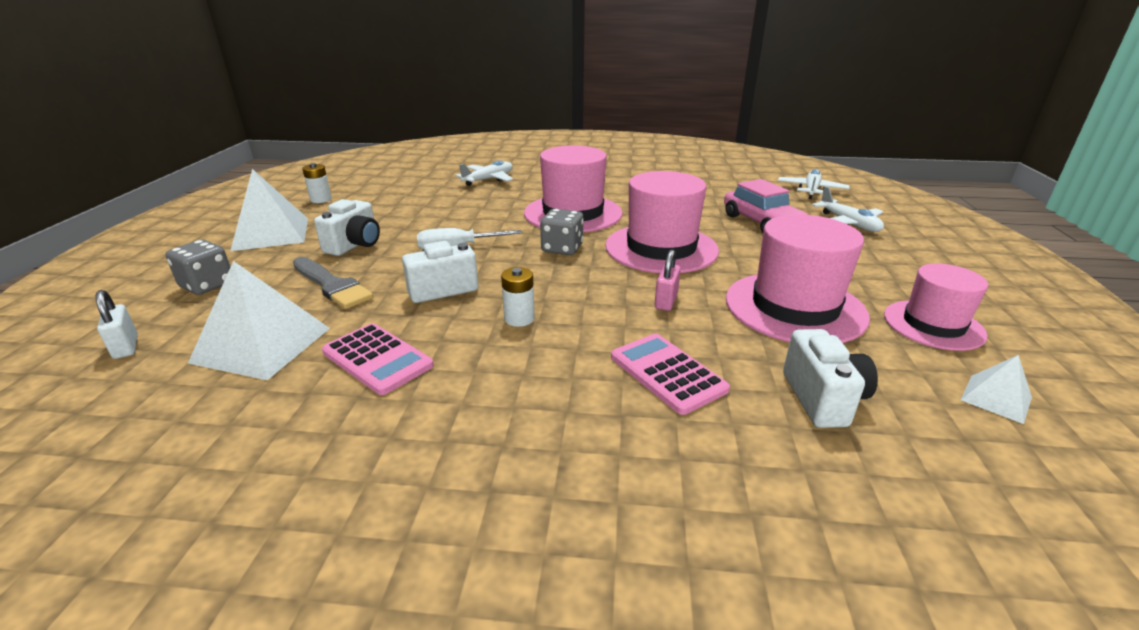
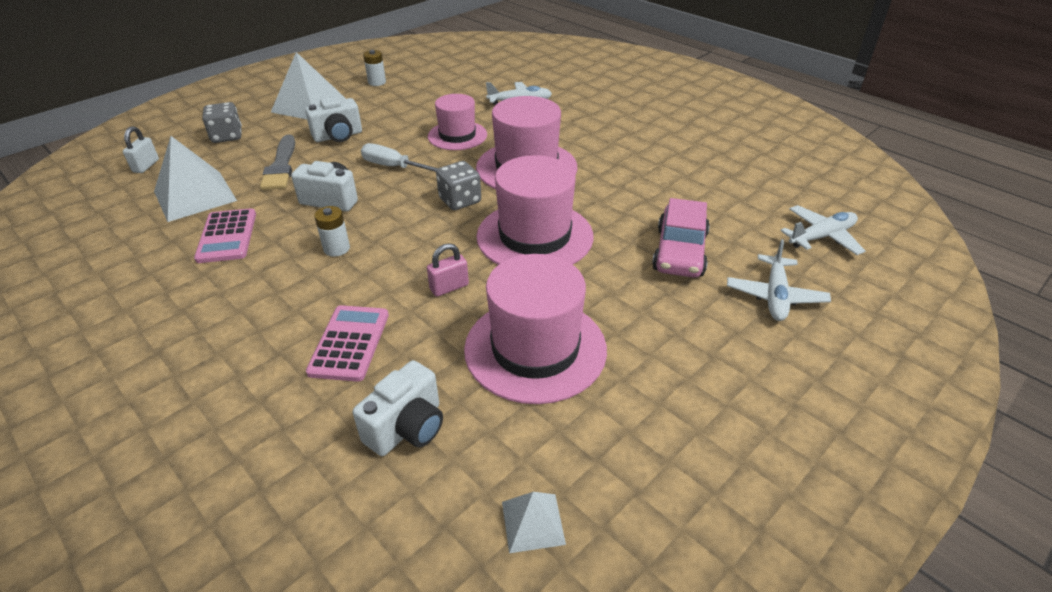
camera: 40 degrees right, 10 degrees up
pink hat [884,263,988,351] -> pink hat moved to [428,94,487,150]

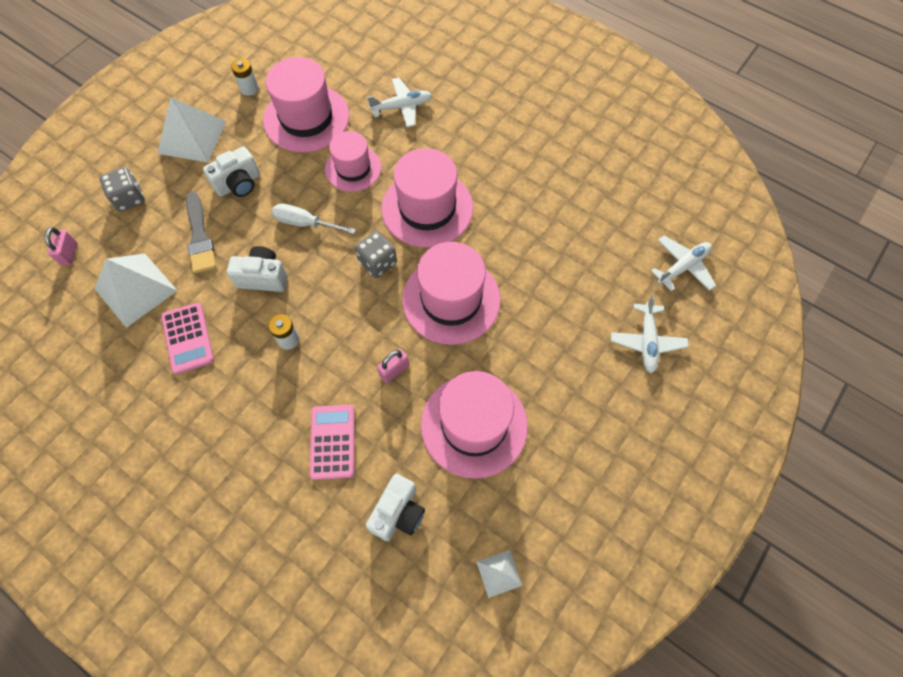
camera: 10 degrees left, 25 degrees up
white padlock [123,126,159,173] -> pink padlock [45,227,77,265]
pink car [652,198,710,278] -> none
none -> pink hat [263,57,349,152]

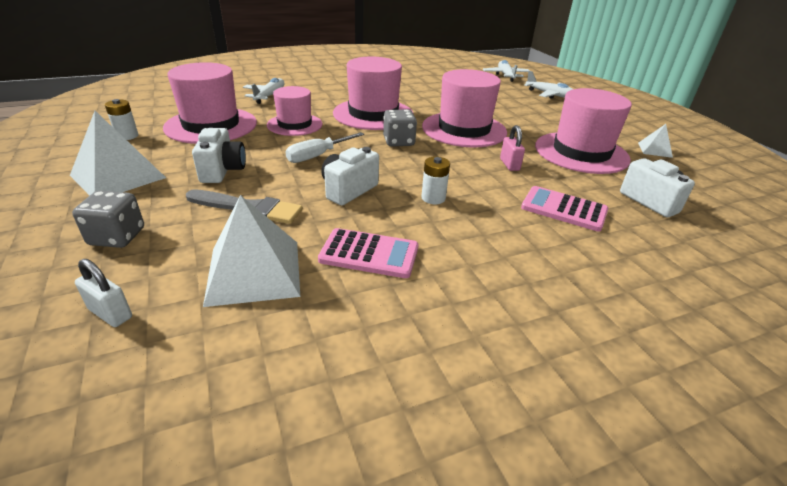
camera: 60 degrees left, 30 degrees down
pink padlock [45,227,77,265] -> white padlock [75,259,132,327]
white pyramid [477,550,522,598] -> white pyramid moved to [638,124,673,158]

